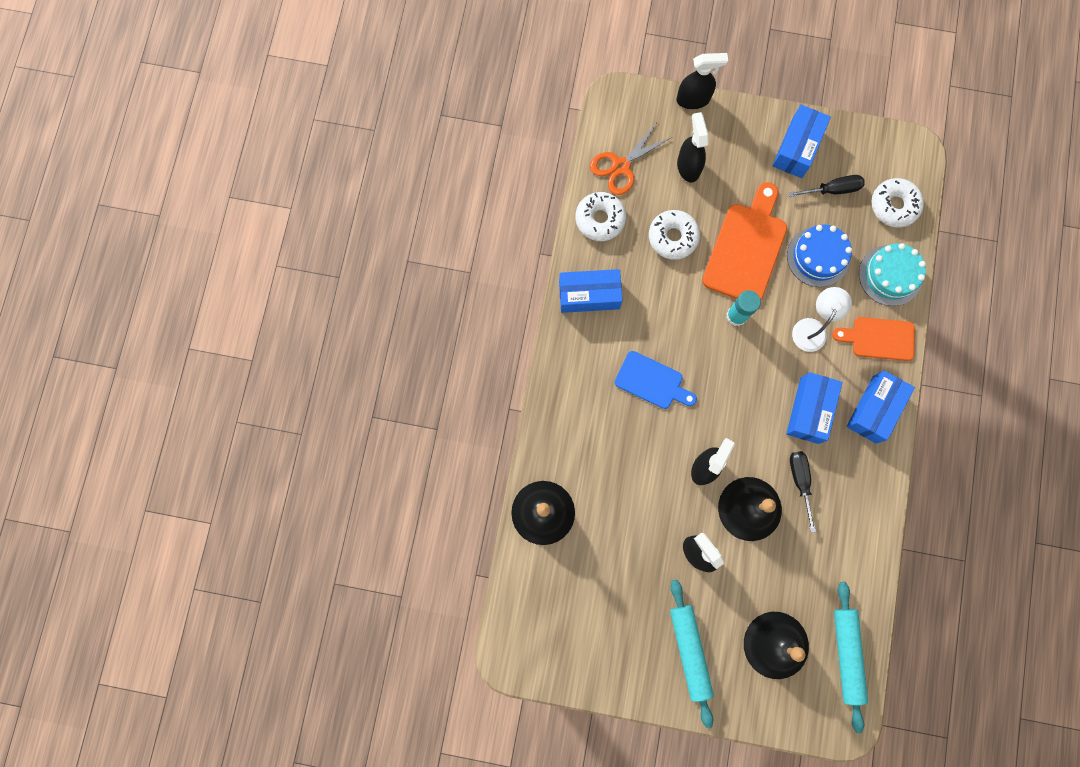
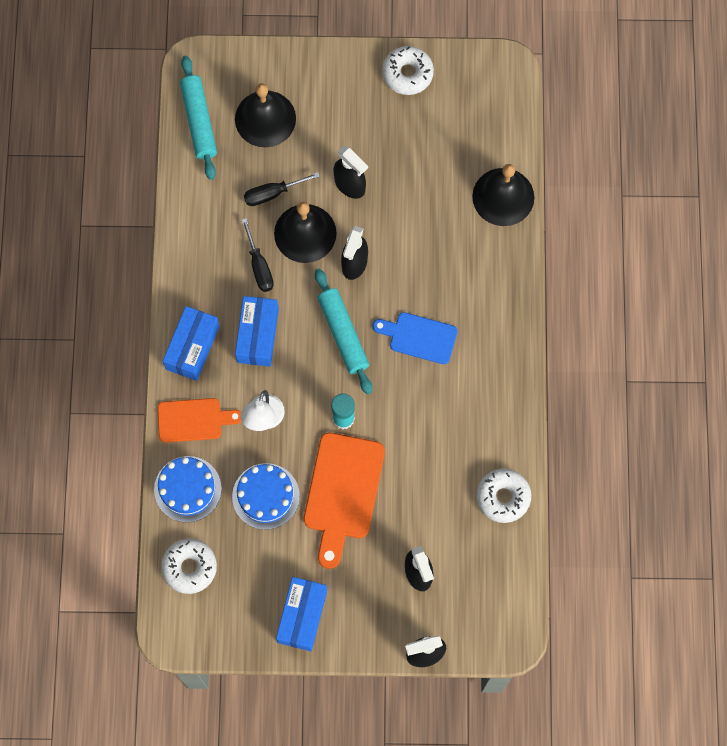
camera: 170 degrees right, 5 degrees down
blue box [559,269,623,313] -> none
orange scissors [590,122,672,195] -> none
white donut [649,210,700,260] -> white donut moved to [382,46,434,95]
turquoise rolling pin [670,580,714,728] -> turquoise rolling pin moved to [315,269,372,394]
black screwdriver [789,175,865,197] -> black screwdriver moved to [244,172,320,206]
turquoise cake [859,243,926,306] -> blue cake [154,456,222,522]

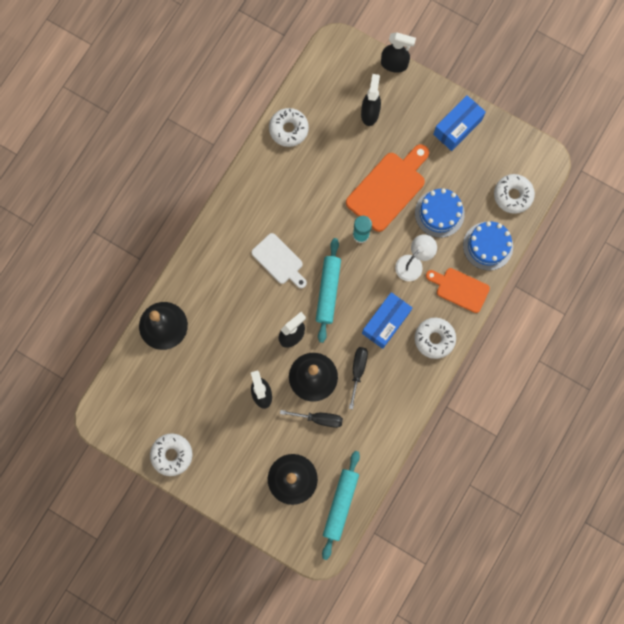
camera: 150 degrees left, 5 degrees up
blue box [163,306,220,381] -> white donut [415,318,456,359]
blue cutting board [373,312,458,364] -> white cutting board [251,233,307,289]

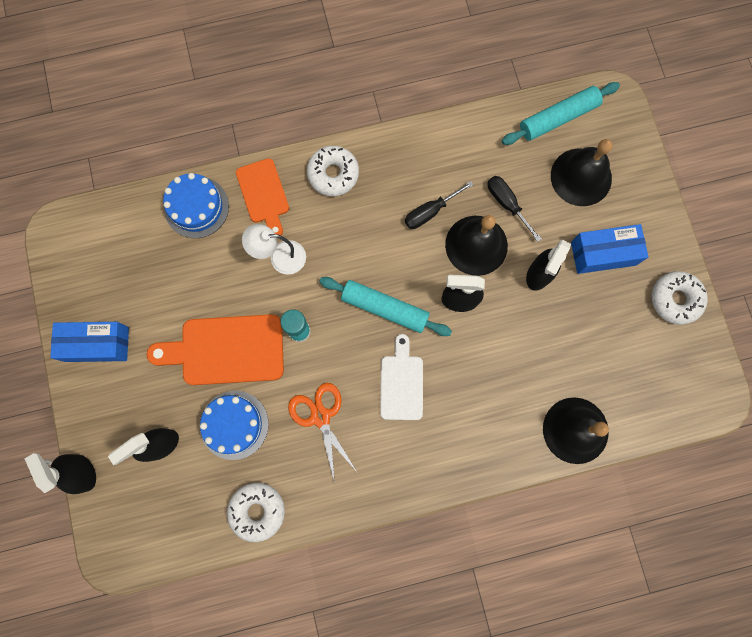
camera: 135 degrees left, 0 degrees up
turquoise rolling pin [316,238,341,343] -> turquoise rolling pin turned 60 degrees clockwise [319,277,452,336]
blue box [362,292,412,349] -> blue box moved to [571,224,649,274]
blue cake [415,188,465,238] -> blue cake moved to [200,391,269,460]
white donut [494,174,535,214] -> none
none -> orange scissors [288,383,358,484]

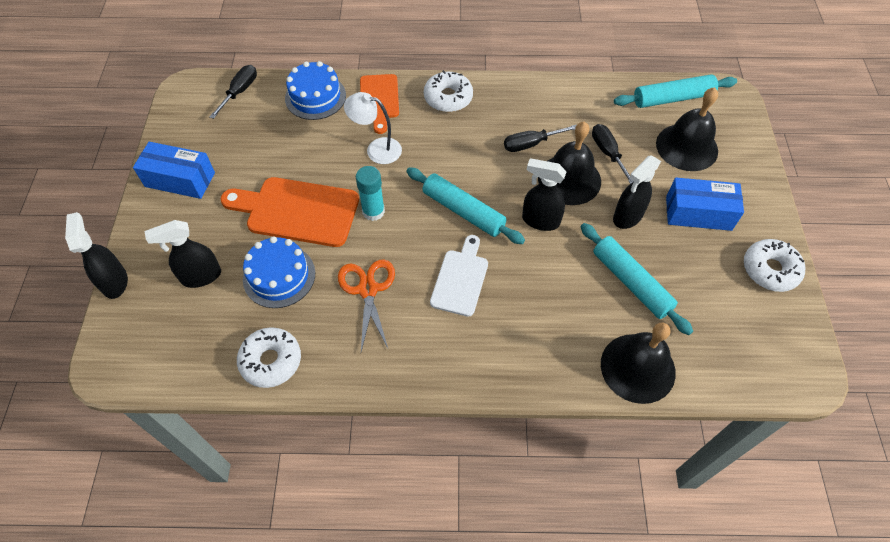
camera: 15 degrees right, 20 degrees down
none -> black screwdriver [210,65,257,119]
none -> turquoise rolling pin [581,223,693,335]

